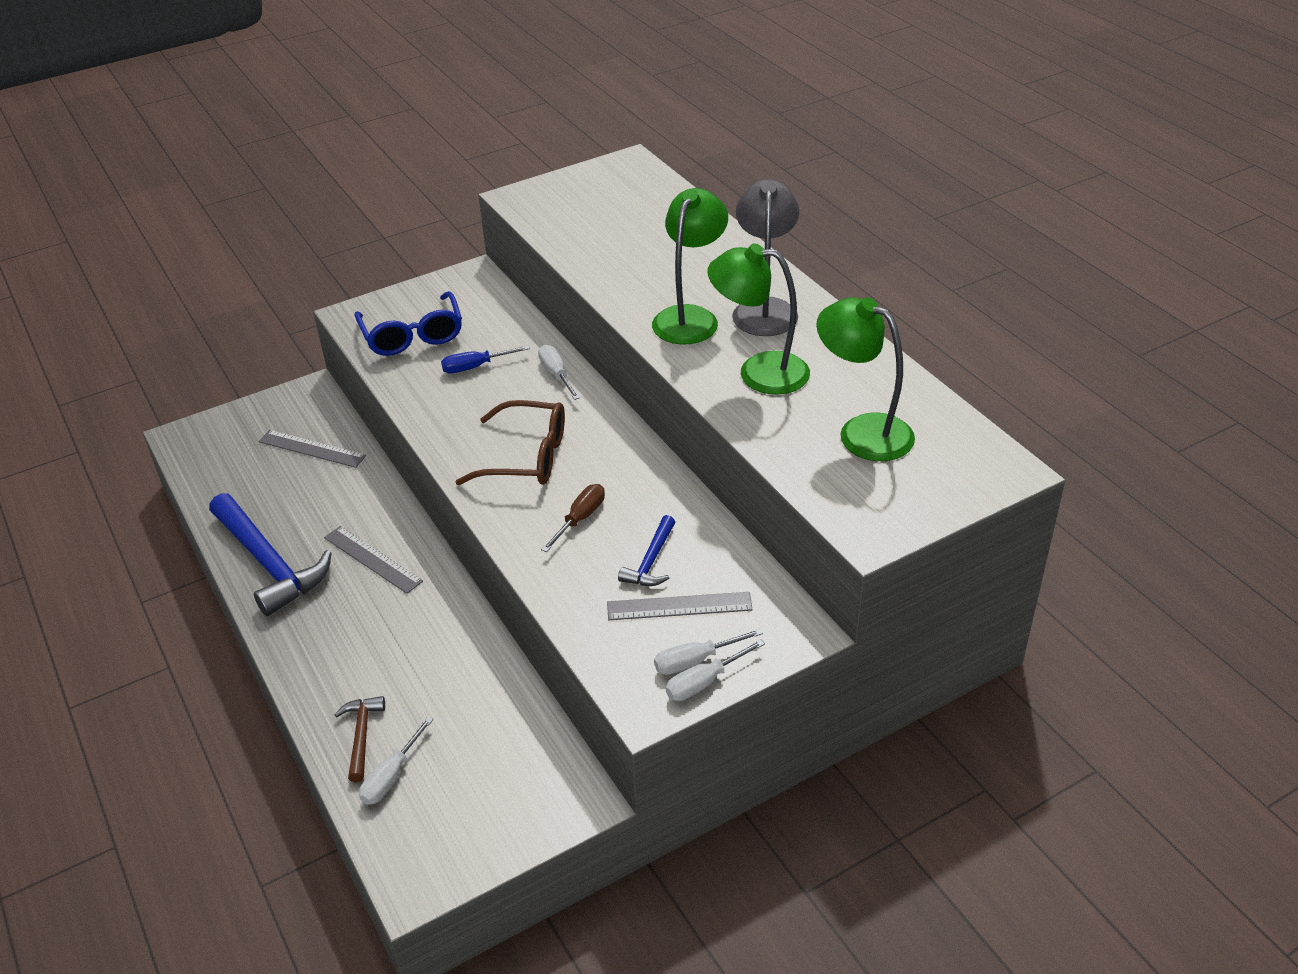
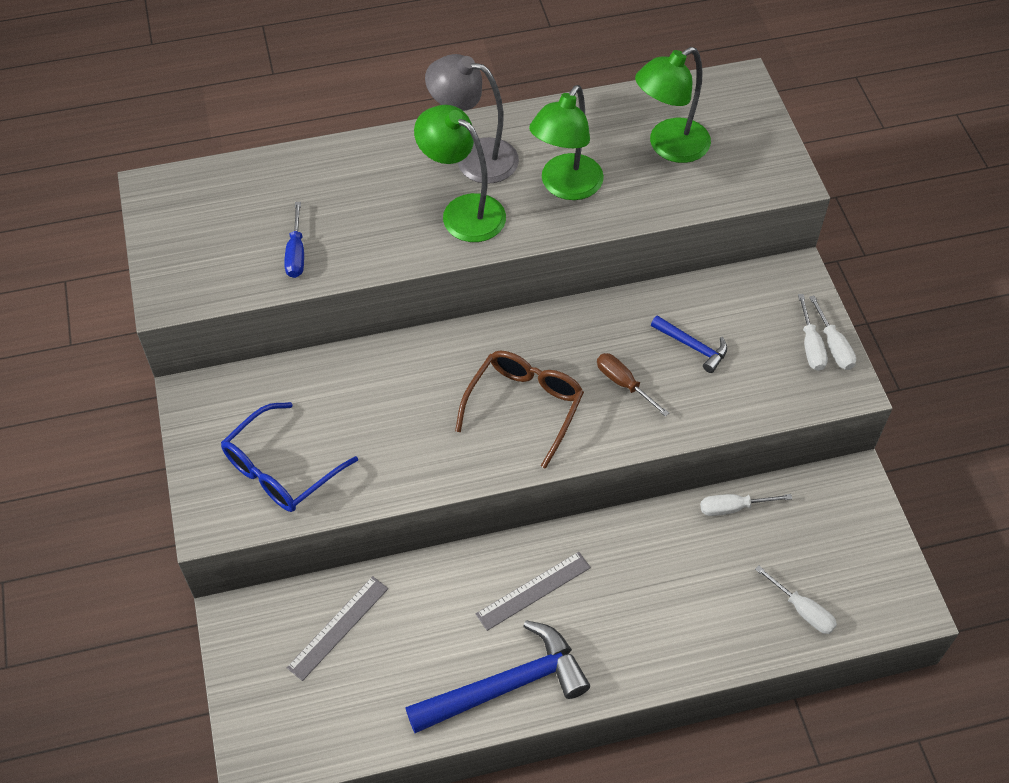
camera: 75 degrees left, 15 degrees up
brown hammer [334,696,385,782] -> none
blue glasses [354,291,462,356] -> blue glasses turned 135 degrees clockwise [221,402,358,512]
blue screwdriver [441,345,530,373] -> blue screwdriver moved to [284,202,304,278]
white screwdriver [538,345,580,400] -> white screwdriver moved to [700,494,792,516]
grey ruler [607,592,753,620] -> none

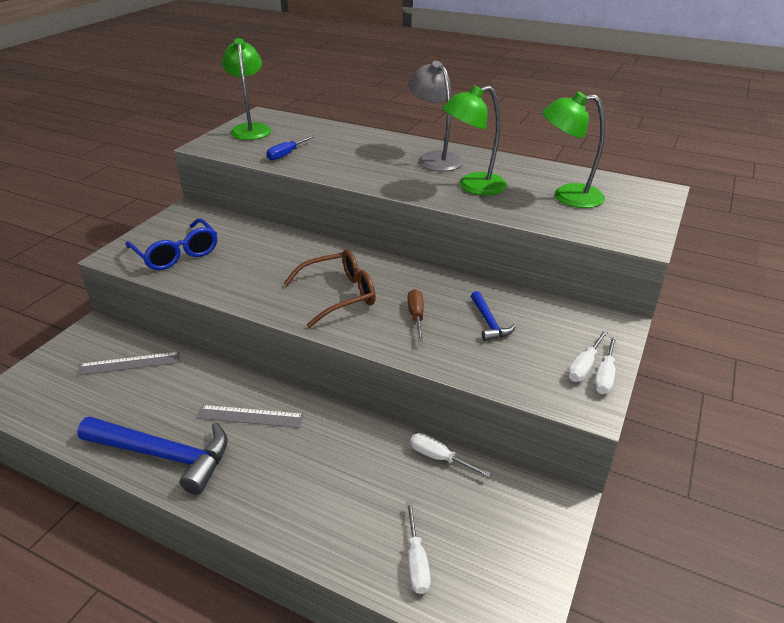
camera: 40 degrees right, 20 degrees down
blue glasses [221,402,358,512] -> blue glasses turned 120 degrees counterclockwise [126,218,217,270]
green lamp [414,105,506,242] -> green lamp moved to [222,38,271,140]

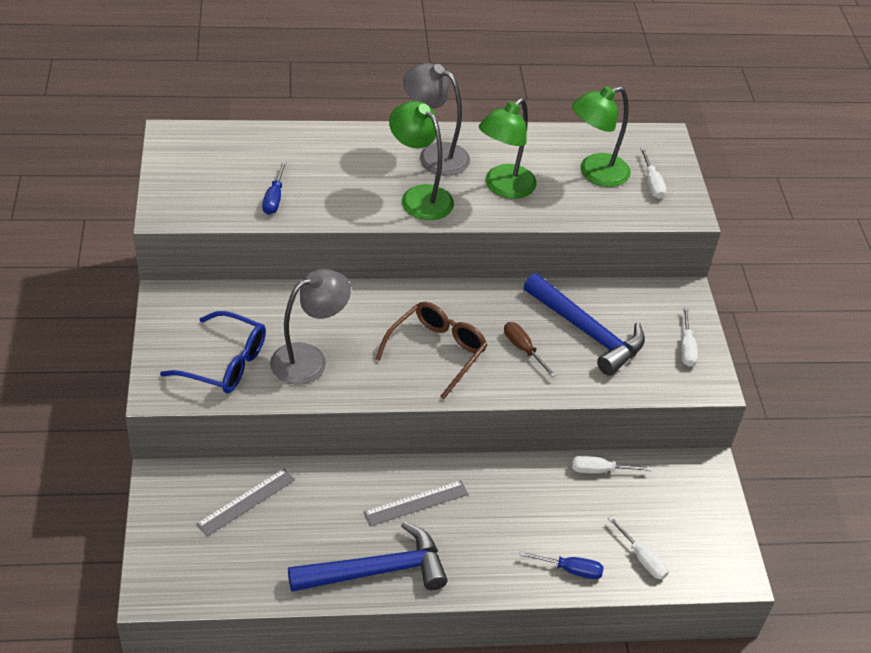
camera: 35 degrees left, 10 degrees up
green lamp [222,38,271,140] -> green lamp moved to [389,101,454,220]
blue hammer [471,291,516,341] -> blue hammer [524,273,645,376], size x2.01
white screwdriver [594,335,617,394] -> white screwdriver moved to [640,147,666,199]
none -> grey lamp [270,269,351,385]
none -> blue screwdriver [519,551,604,579]

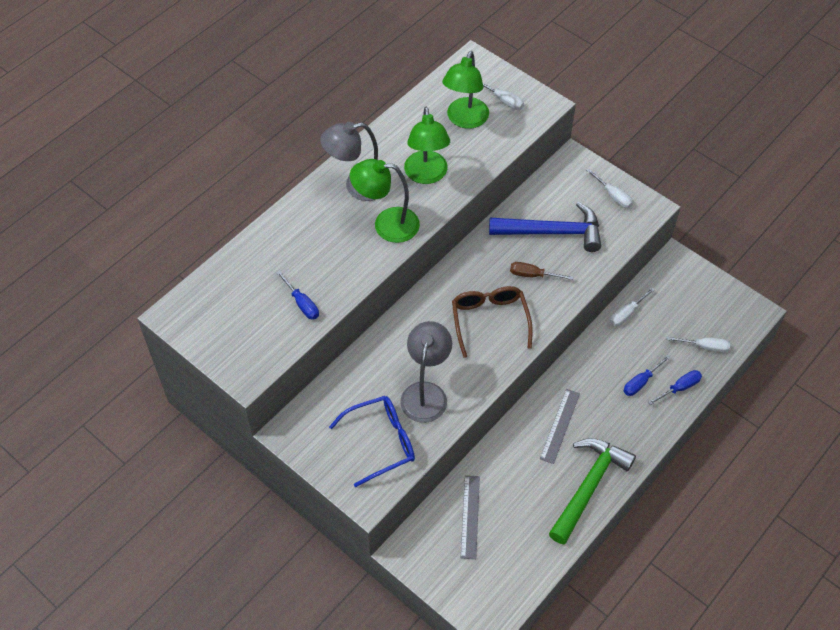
camera: 40 degrees left, 10 degrees up
blue hammer [288,522,448,592] -> green hammer [549,438,636,545]
none -> blue screwdriver [624,355,671,396]

